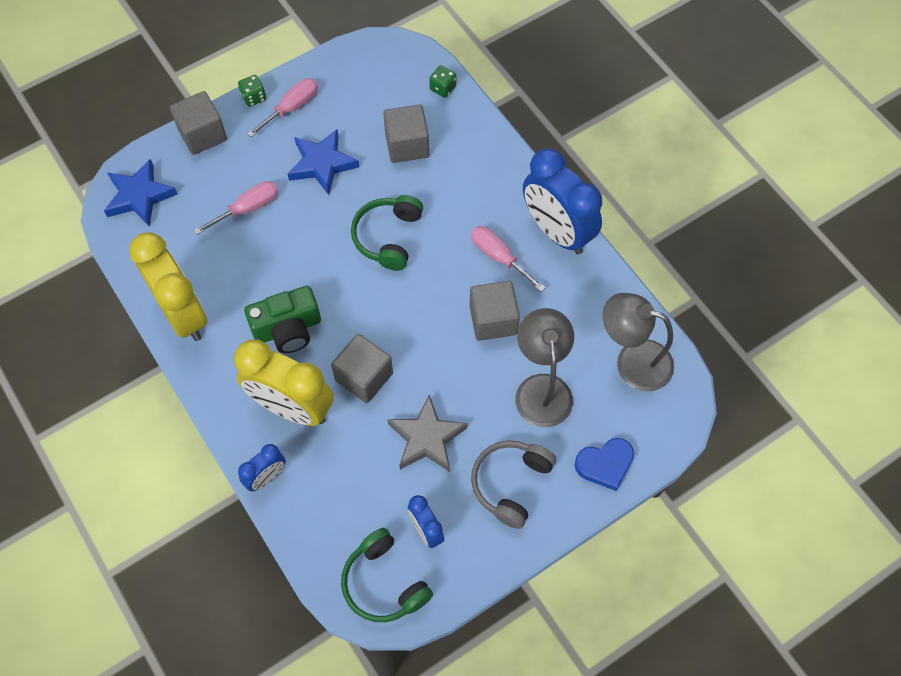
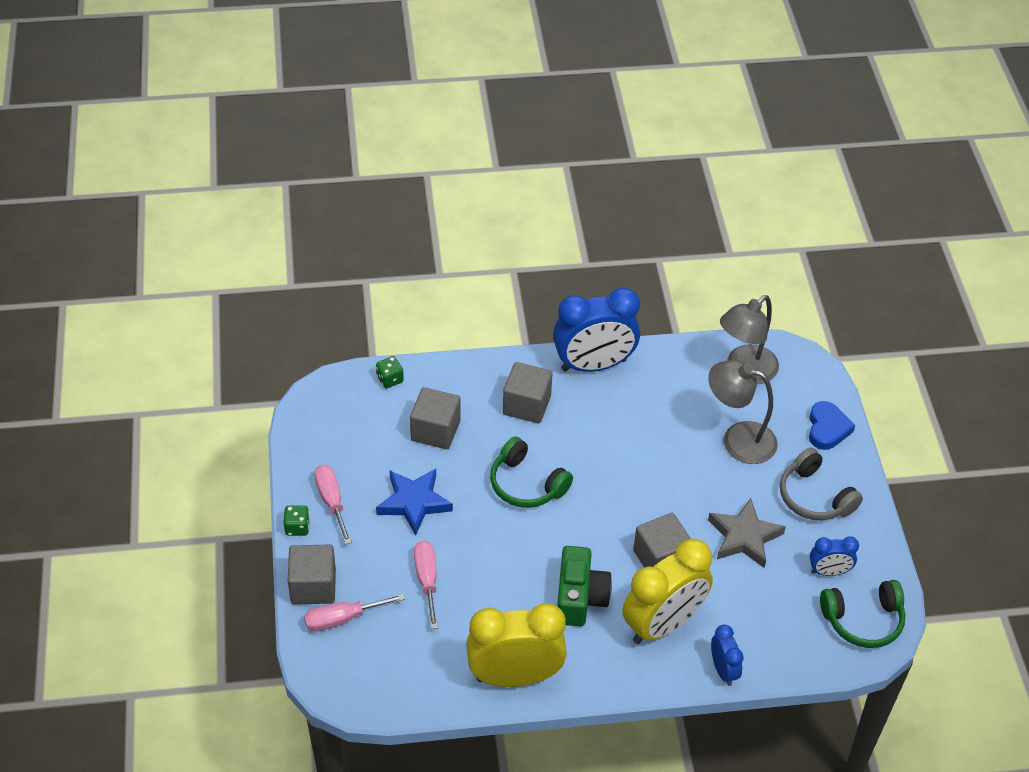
camera: 65 degrees left, 15 degrees down
blue star [104,159,178,227] -> none
grey cube [469,281,520,341] -> grey cube moved to [503,362,552,423]
pink screwdriver [471,226,546,292] -> pink screwdriver moved to [304,594,405,632]

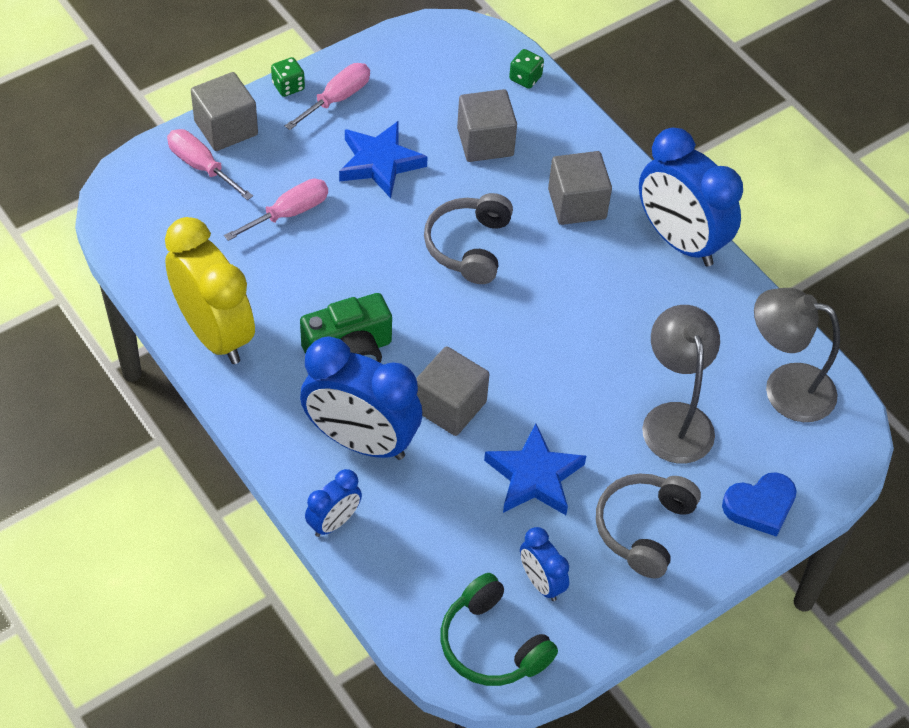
camera: 60 degrees right, 5 degrees up
green headphones [490,437,573,508] -> grey headphones [424,193,513,284]
yellow clock [622,539,713,644] -> blue clock [300,336,422,460]
grey star [708,498,786,568] -> blue star [484,423,586,515]

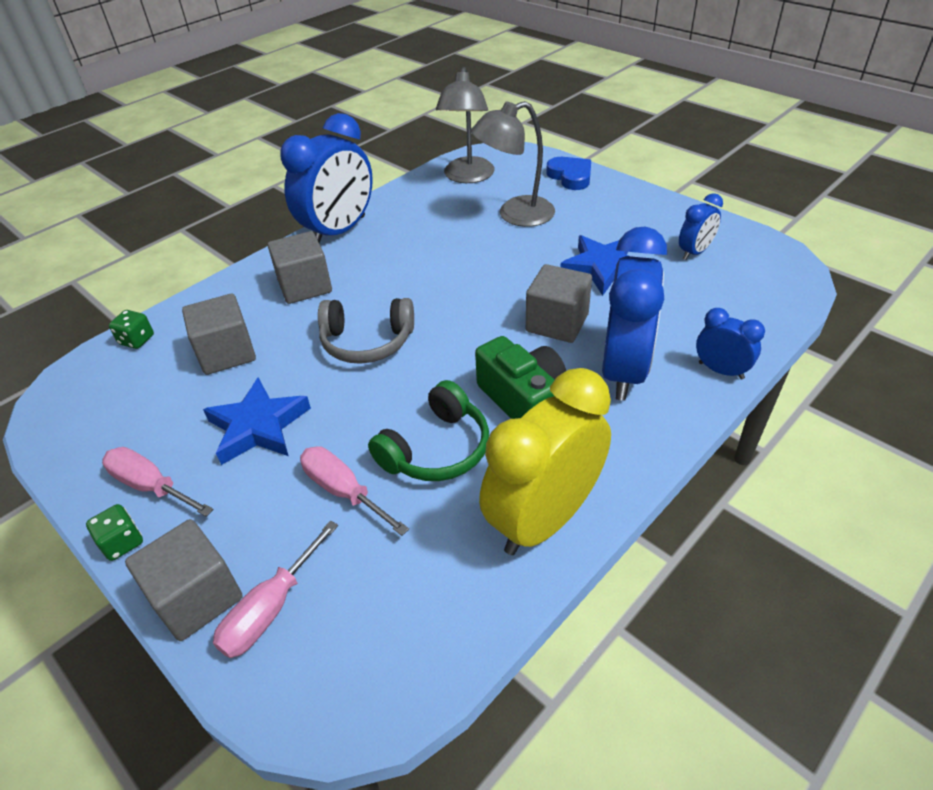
camera: 95 degrees left, 10 degrees down
green headphones [440,573,558,686] -> green headphones moved to [368,380,489,481]
grey headphones [596,473,701,578] -> none

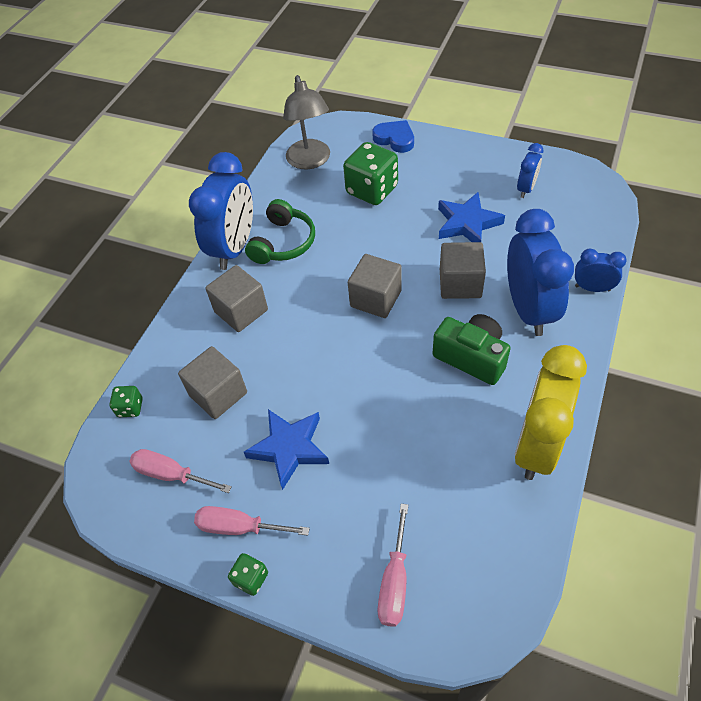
camera: 20 degrees left, 10 degrees up
grey cube [125,519,243,641] -> grey cube moved to [348,254,402,318]
pink screwdriver [300,446,409,536] -> pink screwdriver moved to [129,449,232,493]
grey headphones [318,298,414,364] -> none
green headphones [368,380,489,481] -> green headphones moved to [245,199,315,264]
grey lamp [471,101,555,227] -> green dice [343,142,398,205]

